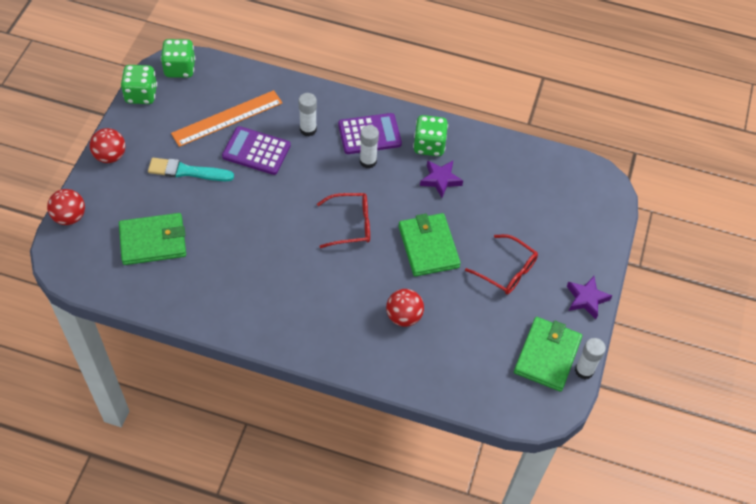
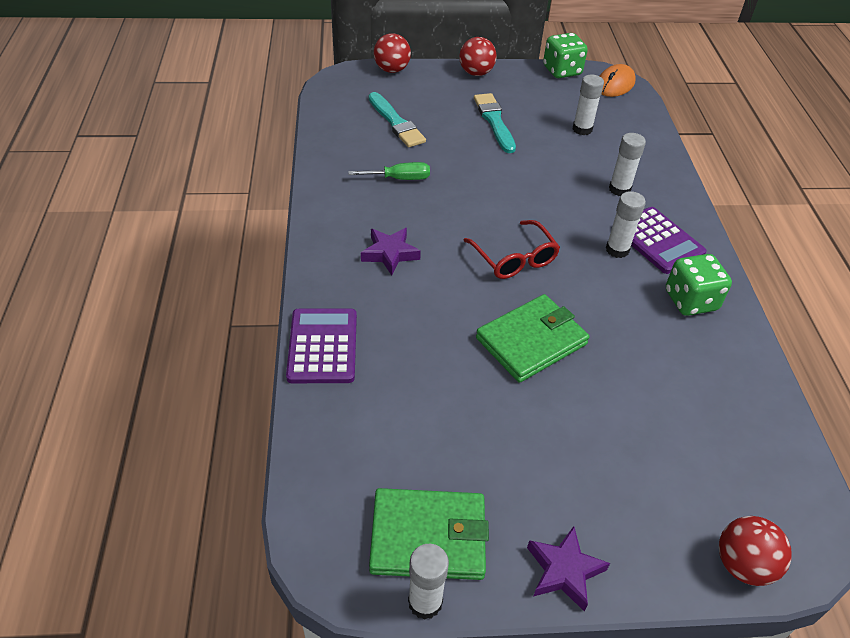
camera: 70 degrees right, 10 degrees down
green wallet [119,213,186,265] -> turquoise brush [369,92,426,147]
green dice [161,39,195,78] -> orange mouse [600,64,636,97]
orange ruler [171,90,282,147] -> white glue stick [573,75,604,135]
purple calculator [222,126,291,175] -> purple calculator moved to [286,309,357,383]
red ball [386,289,424,327] -> red ball moved to [719,516,792,586]
purple star [420,160,463,198] -> purple star moved to [361,228,421,275]
red glasses [465,234,538,295] -> none
none -> green screwdriver [348,162,430,180]

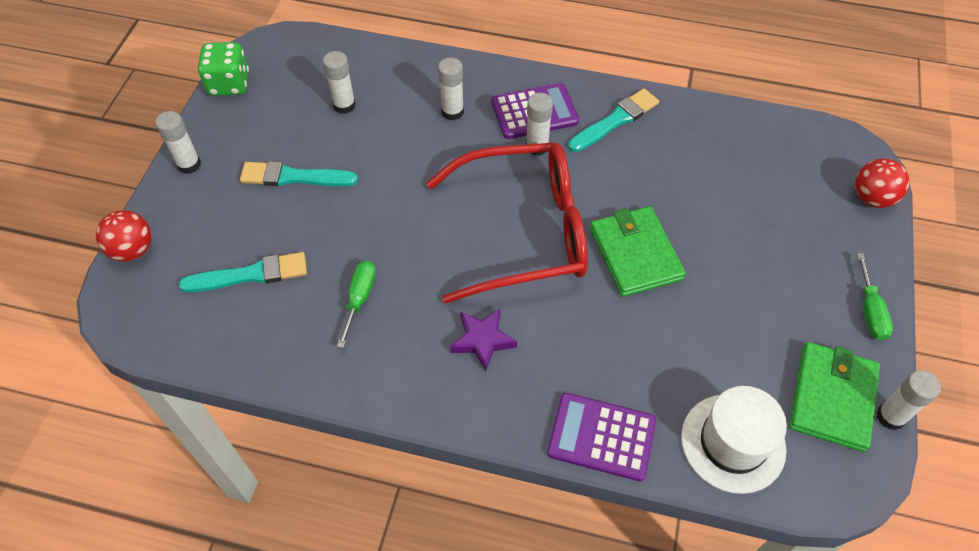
camera: 70 degrees left, 10 degrees up
red ball [459,37,497,76] -> white glue stick [155,111,201,174]
red glasses [463,220,560,279] -> red glasses [426,143,588,304], size x1.98
purple star [527,526,610,612] -> green screwdriver [857,253,893,340]
orange mouse [600,64,636,97] -> none
green dice [666,254,732,316] -> turquoise brush [568,89,659,152]
none -> white hat [681,386,787,494]

